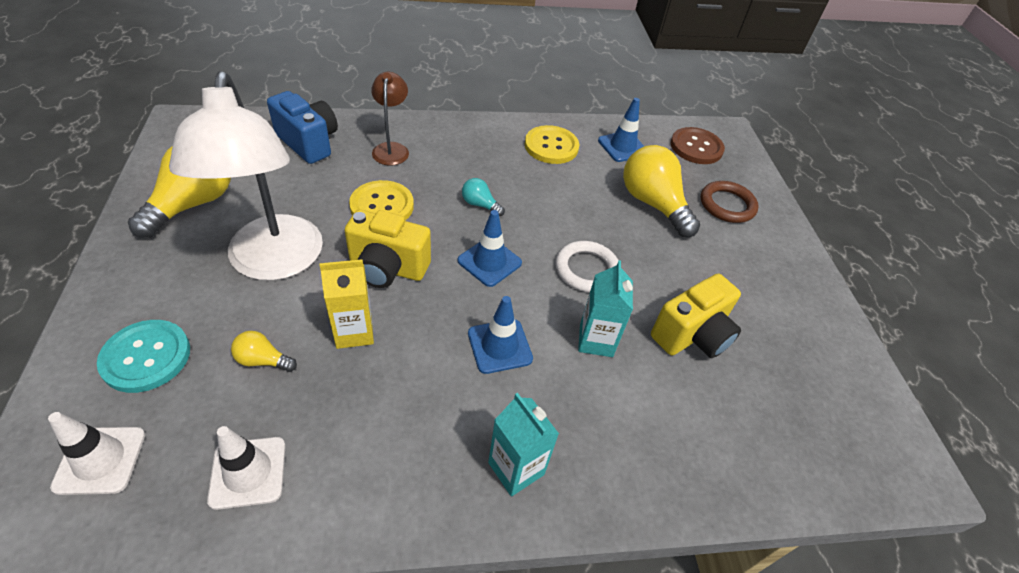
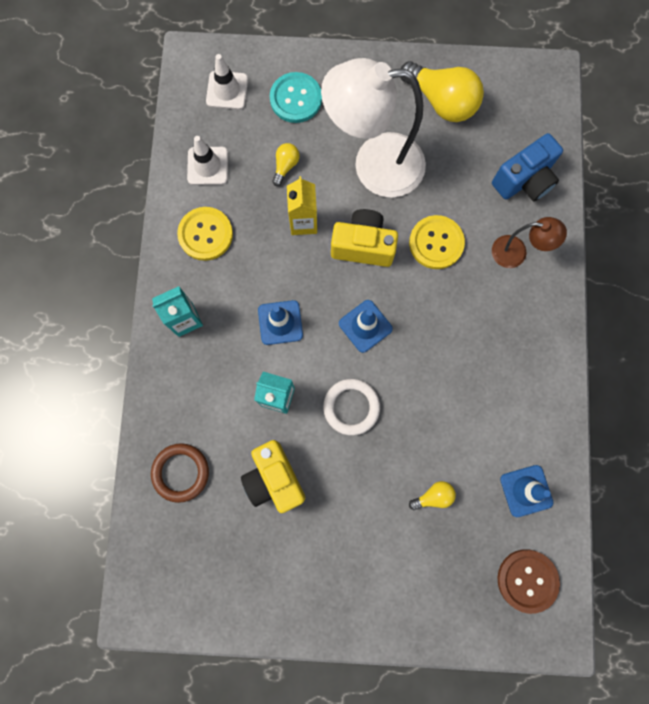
camera: 105 degrees right, 30 degrees up
yellow camera [345,210,431,288] -> yellow camera turned 75 degrees clockwise [331,209,398,267]
turquoise light bulb [462,178,505,216] -> none
yellow button [525,125,580,164] -> yellow button moved to [177,207,233,261]
yellow light bulb [623,145,700,237] -> yellow light bulb [409,481,456,510], size x0.47
brown ring [701,181,758,223] -> brown ring moved to [151,443,209,503]

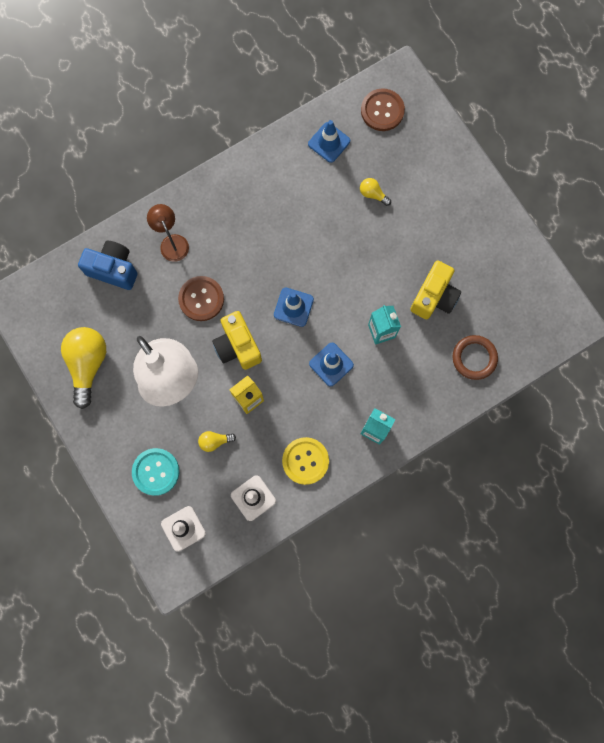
camera: 125 degrees left, 0 degrees up
white ring [323,379,380,436] -> none
yellow button [409,215,465,269] -> brown button [178,276,224,321]

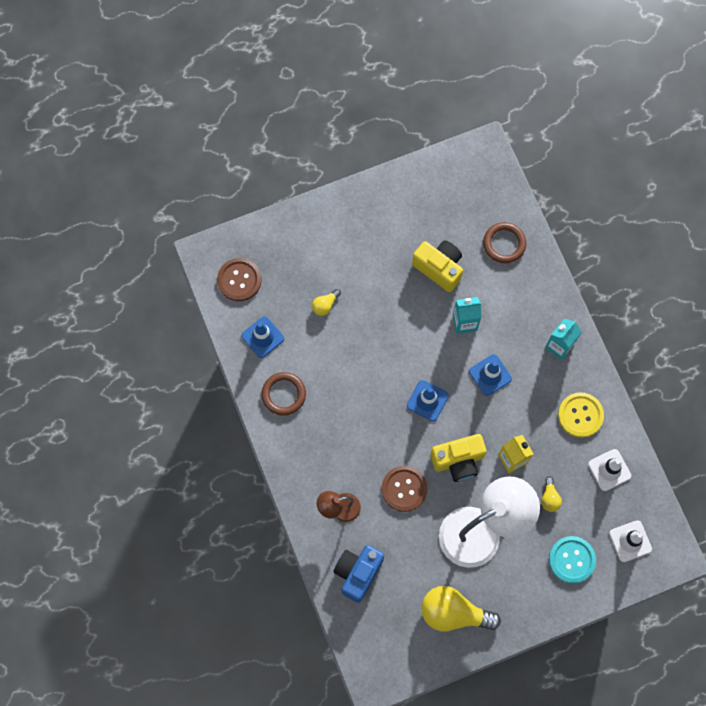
camera: 80 degrees left, 5 degrees down
none -> brown ring [261,372,306,416]

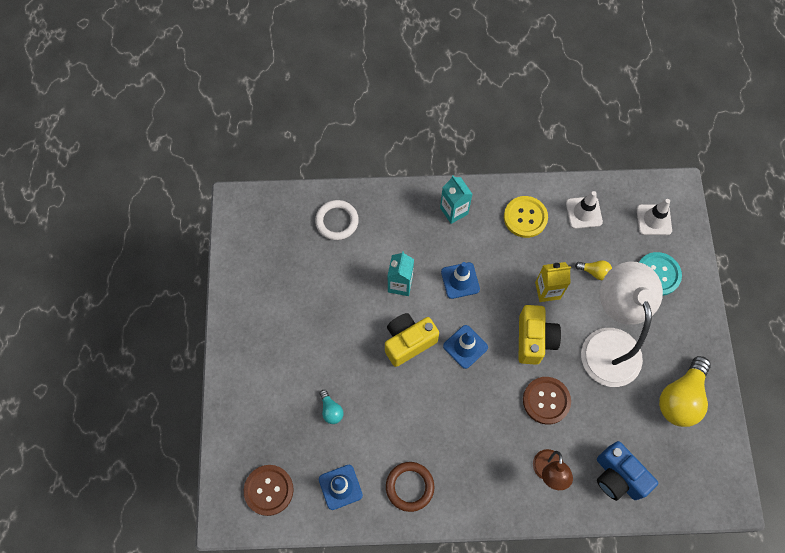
camera: 70 degrees left, 5 degrees down
yellow light bulb [312,289,341,316] -> turquoise light bulb [320,390,344,424]
yellow camera [412,240,463,292] -> yellow camera moved to [385,313,439,367]
brown ring [483,222,526,263] -> white ring [315,200,359,240]

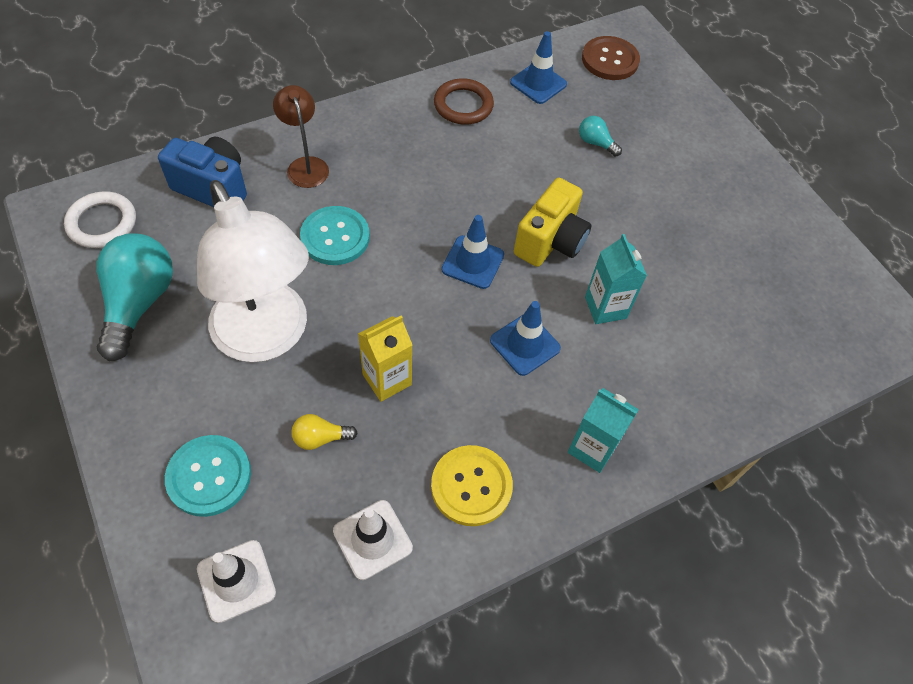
camera: 150 degrees right, 10 degrees down
white ring [315,200,359,240] -> white ring moved to [64,191,136,248]
yellow camera [518,305,561,365] -> none
brown button [523,377,571,425] -> turquoise button [300,206,370,265]
yellow light bulb [659,356,711,427] -> turquoise light bulb [96,233,173,361]

